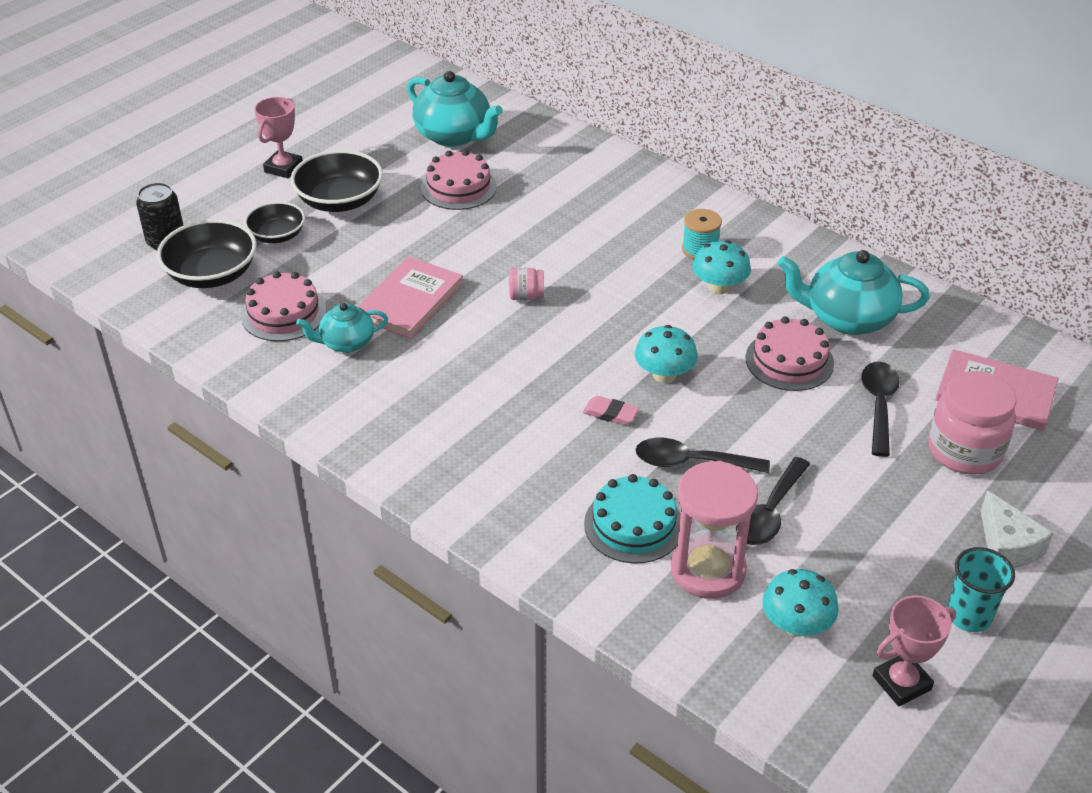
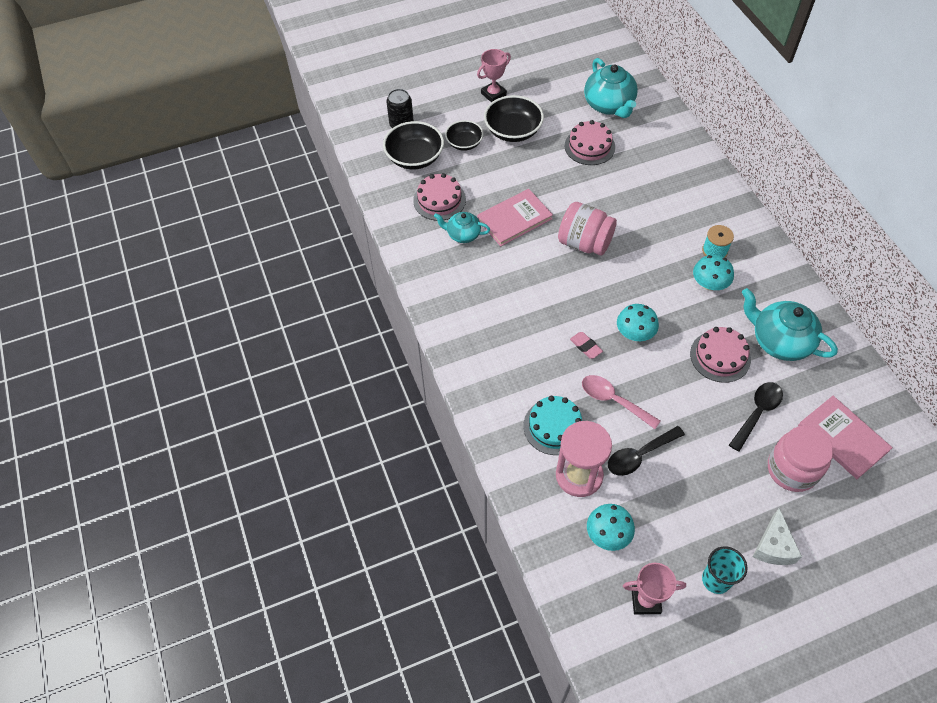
camera: 30 degrees right, 15 degrees up
pink jar [509,268,544,300] -> pink jar [558,202,617,256], size x2.09
black spoon [635,438,770,473] -> pink spoon [582,375,661,429]

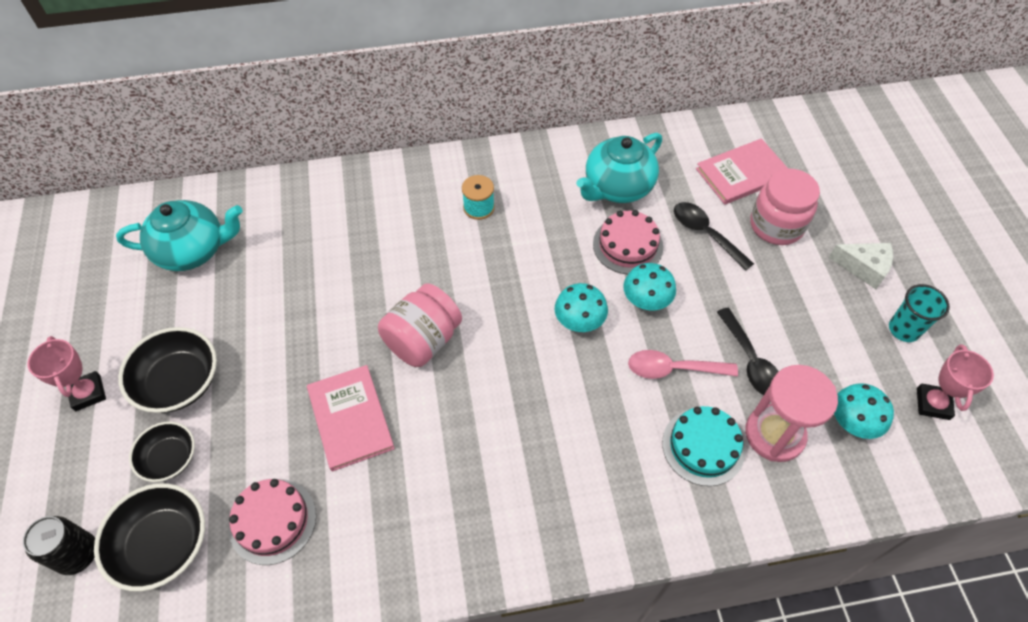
camera: 80 degrees left, 0 degrees up
turquoise teapot [434,212,490,243] -> none
pink cake [564,120,615,165] -> none
pink eraser [570,332,603,359] -> none
pink spoon [582,375,661,429] -> pink spoon turned 45 degrees clockwise [628,350,738,379]
turquoise mushroom [693,255,734,290] -> turquoise mushroom moved to [623,263,676,310]

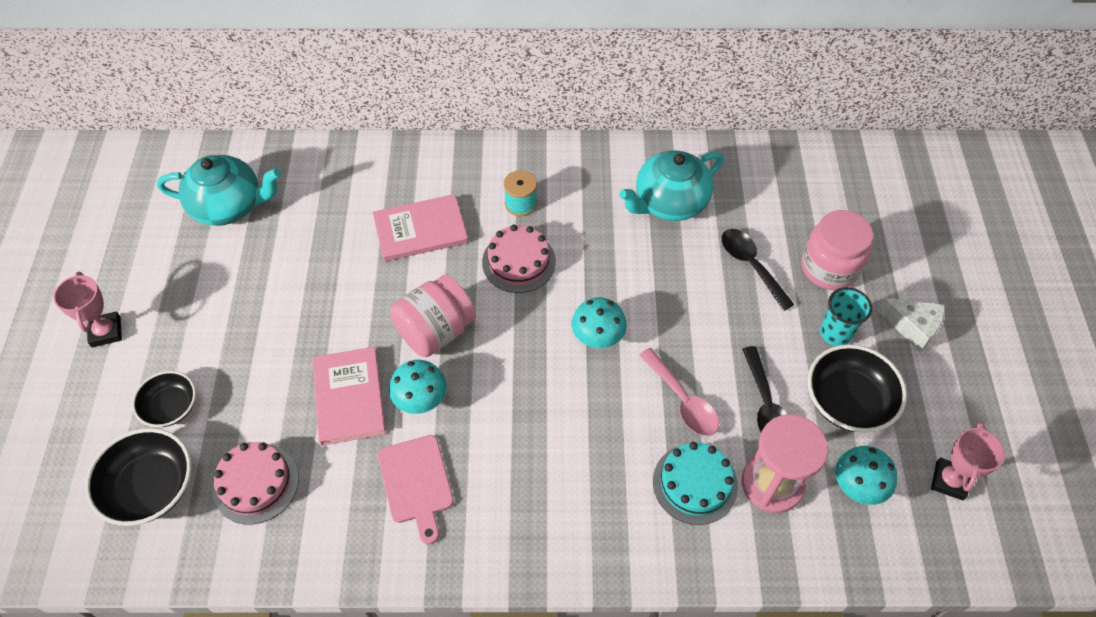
camera: 10 degrees right, 0 degrees up
black can [23,516,95,575] -> none
black bowl [118,327,217,413] -> black bowl moved to [808,344,907,432]
pink cake [593,210,663,274] -> pink cake moved to [482,225,556,293]
turquoise mushroom [623,263,676,310] -> turquoise mushroom moved to [389,360,447,414]
pink spoon [628,350,738,379] -> pink spoon turned 135 degrees counterclockwise [640,348,719,436]
pink book [696,138,788,205] -> pink book moved to [373,194,468,261]
turquoise cup [889,284,950,342] -> turquoise cup moved to [820,287,872,346]
none -> pink cutting board [378,435,454,544]

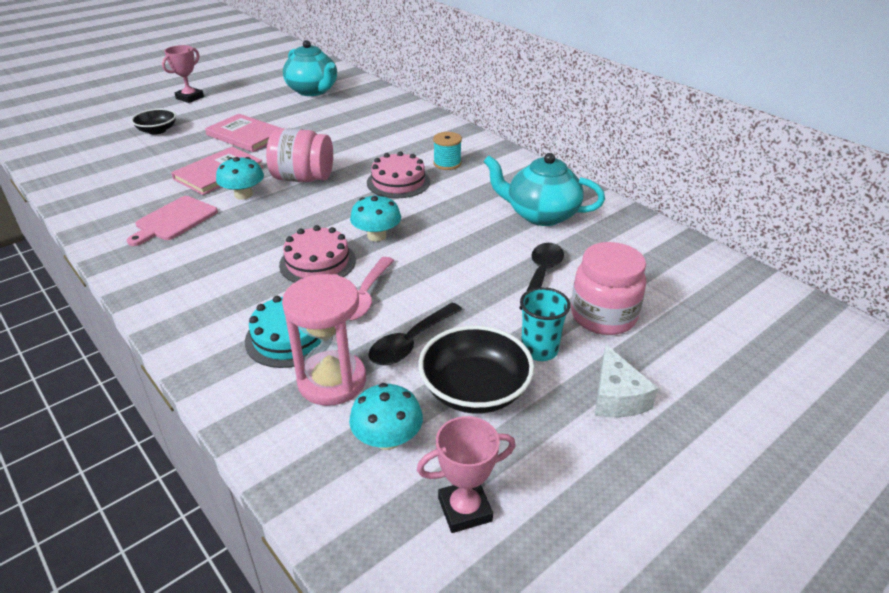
camera: 50 degrees right, 20 degrees down
black bowl [85,428,191,526] -> none
pink cake [213,442,299,524] -> pink cake moved to [279,225,356,283]
pink book [373,194,468,261] -> pink book moved to [205,114,280,152]

